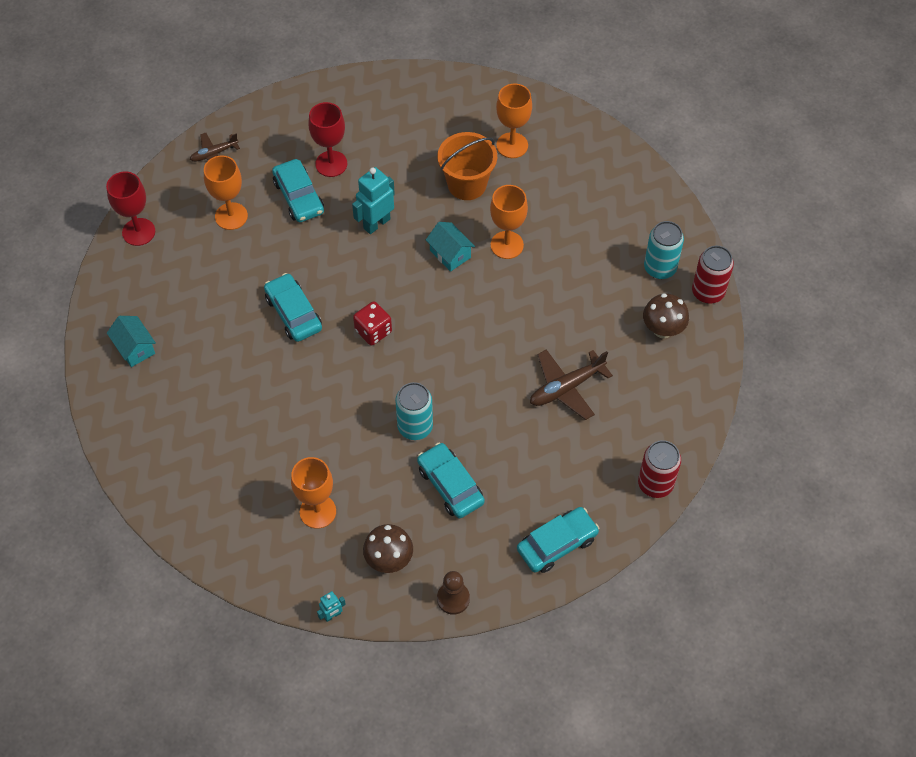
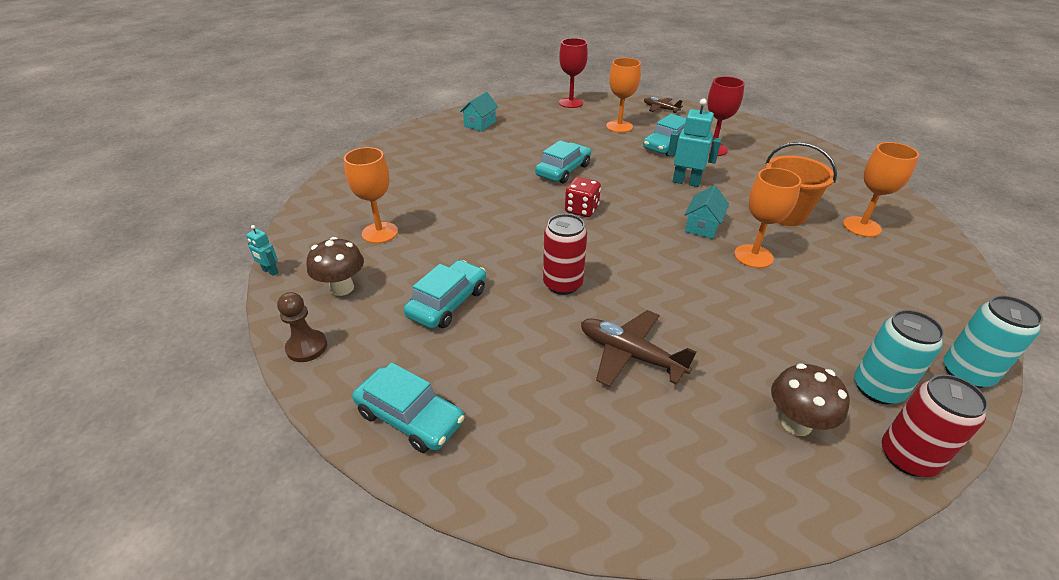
camera: 65 degrees right, 20 degrees down
turquoise can [395,382,433,440] -> turquoise can moved to [943,296,1043,388]
red can [638,440,681,498] -> red can moved to [543,214,587,295]

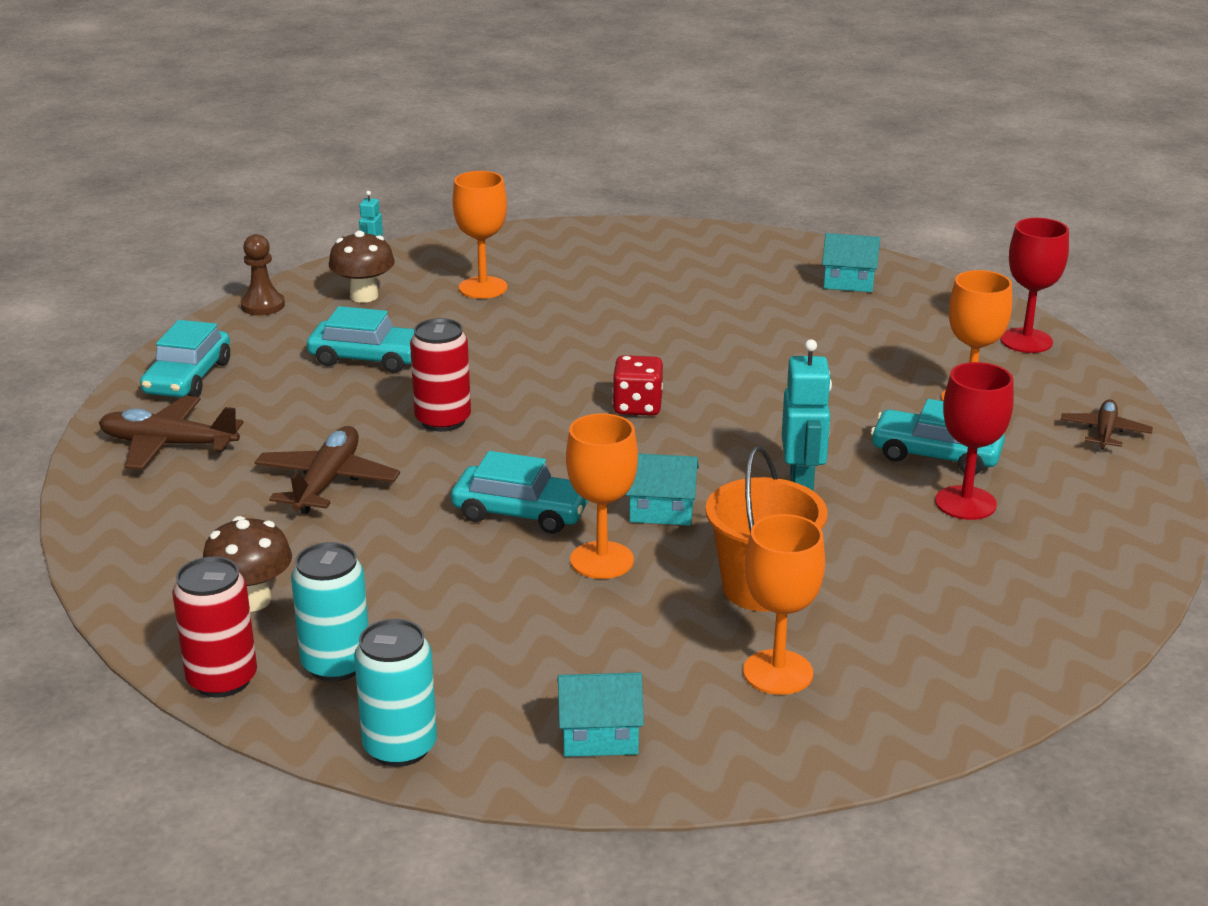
camera: 70 degrees right, 10 degrees down
turquoise car [535,140,591,184] -> turquoise car moved to [451,451,588,534]
none -> brown plane [99,396,244,470]
none -> turquoise house [557,673,644,757]

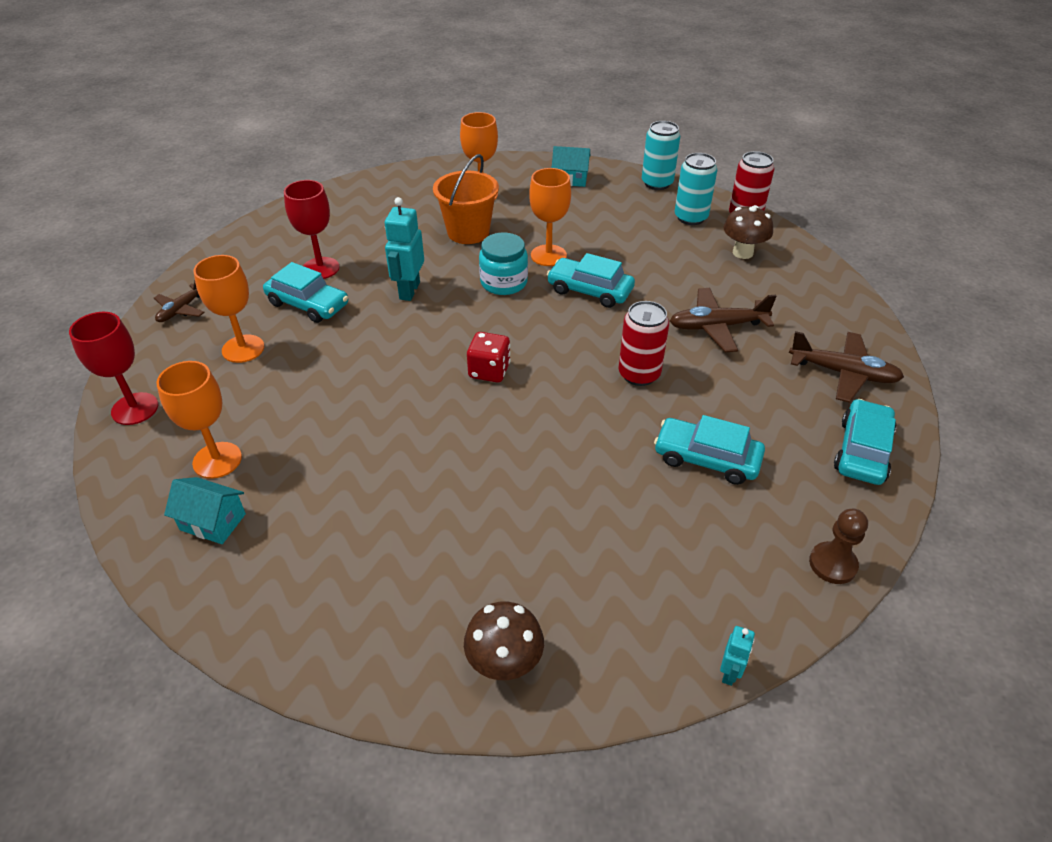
camera: 170 degrees left, 15 degrees up
brown plane [254,426,400,514] -> brown plane turned 60 degrees clockwise [670,288,776,352]
brown mushroom [329,231,395,303] -> brown mushroom moved to [464,602,544,680]
orange goblet [453,171,507,299] -> orange goblet moved to [156,361,242,479]
turquoise house [625,454,699,526] -> turquoise jar [479,233,528,295]

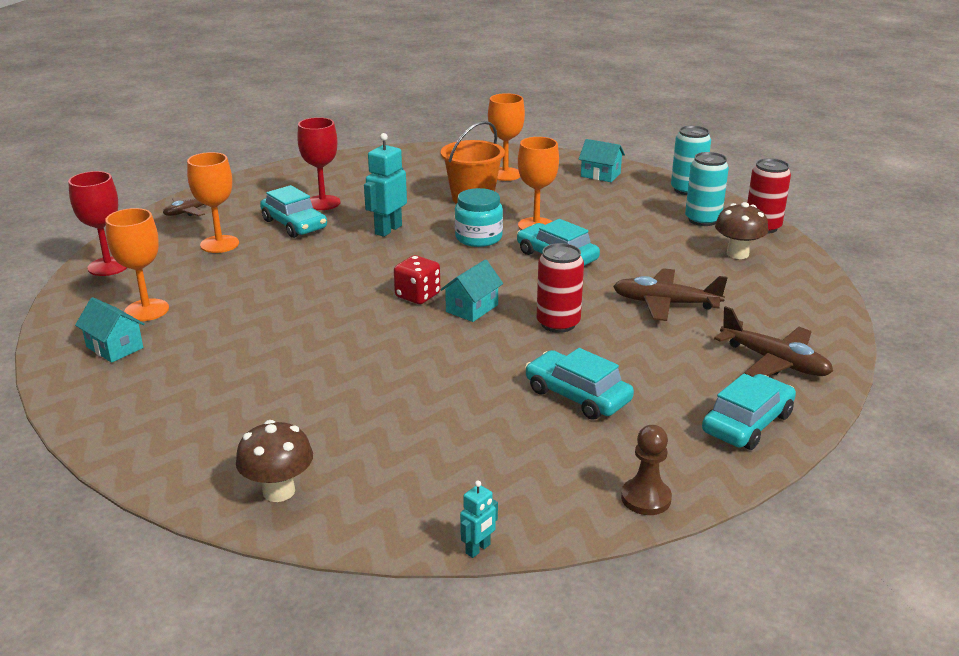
camera: 20 degrees right, 15 degrees down
none -> turquoise house [440,259,503,322]

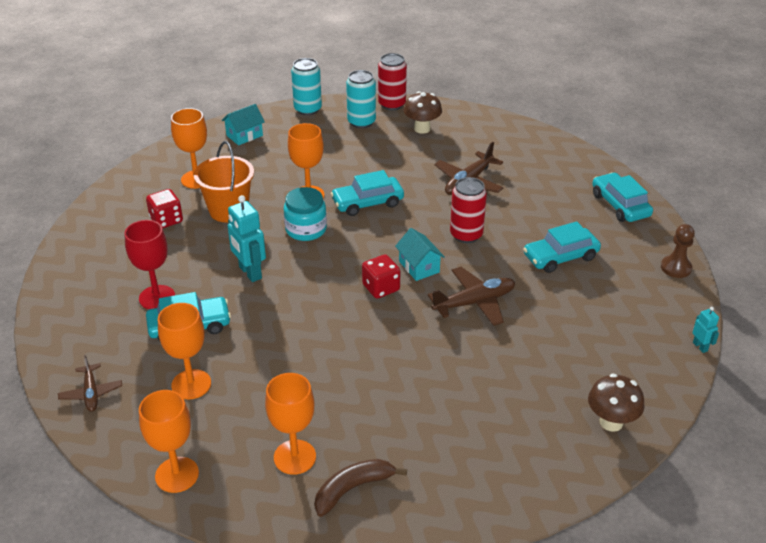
camera: 65 degrees left, 10 degrees up
red goblet [68,171,127,276] -> orange goblet [139,390,199,493]
turquoise house [75,297,145,363] -> brown banana [315,459,407,517]
brown plane [714,306,833,377] -> brown plane moved to [428,267,515,326]
none -> red dice [146,189,183,228]

